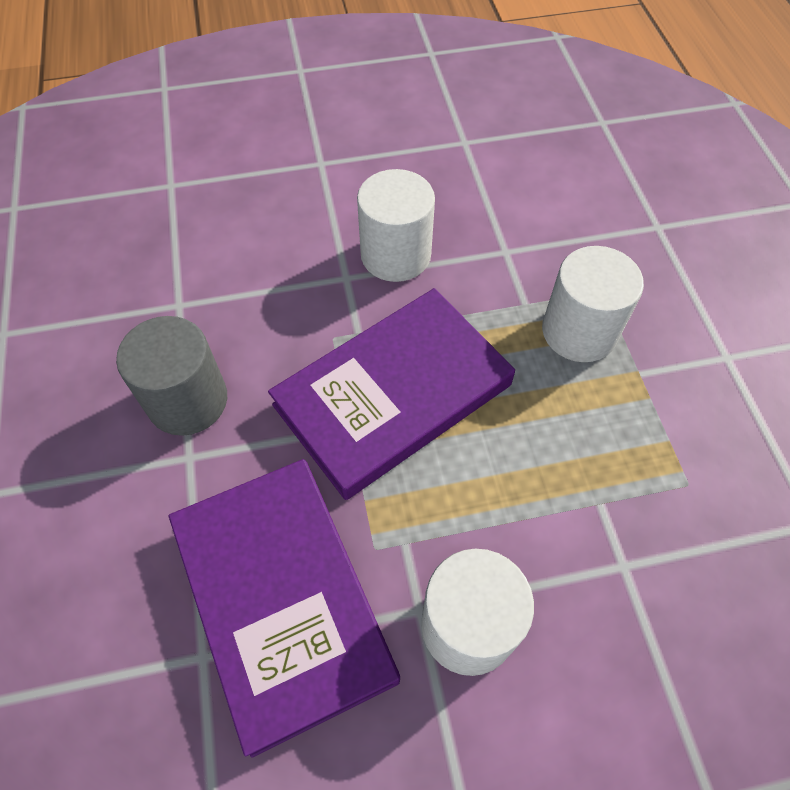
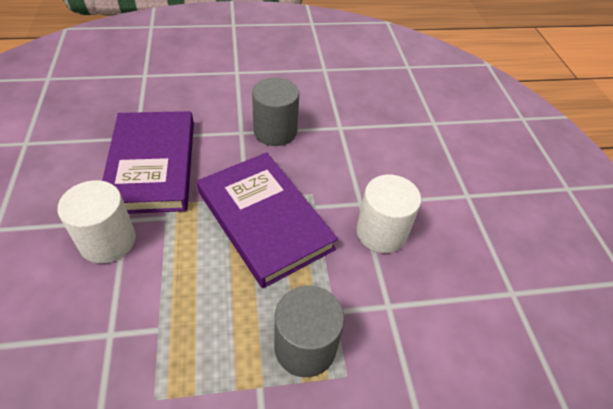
camera: 90 degrees right, 10 degrees down
purple book [169,459,400,757] -> purple book turned 75 degrees counterclockwise [102,111,194,214]
white cylinder [542,246,644,362] -> grey cylinder [274,286,344,377]

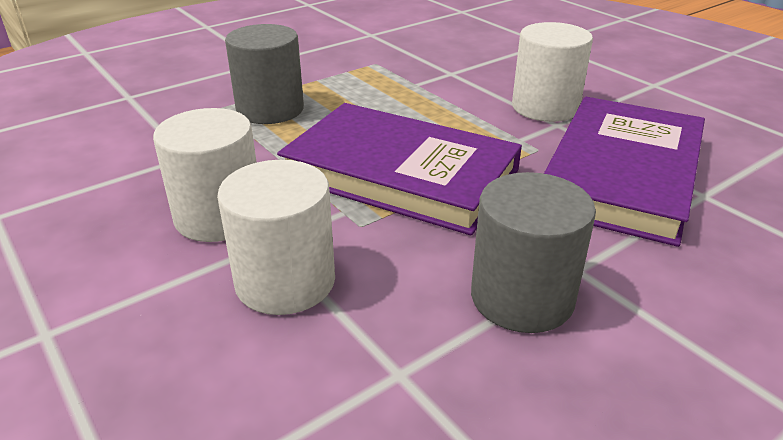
camera: 155 degrees right, 15 degrees down
purple book [102,111,194,214] -> purple book turned 60 degrees clockwise [544,97,705,247]
none -> white cylinder [217,160,335,315]

